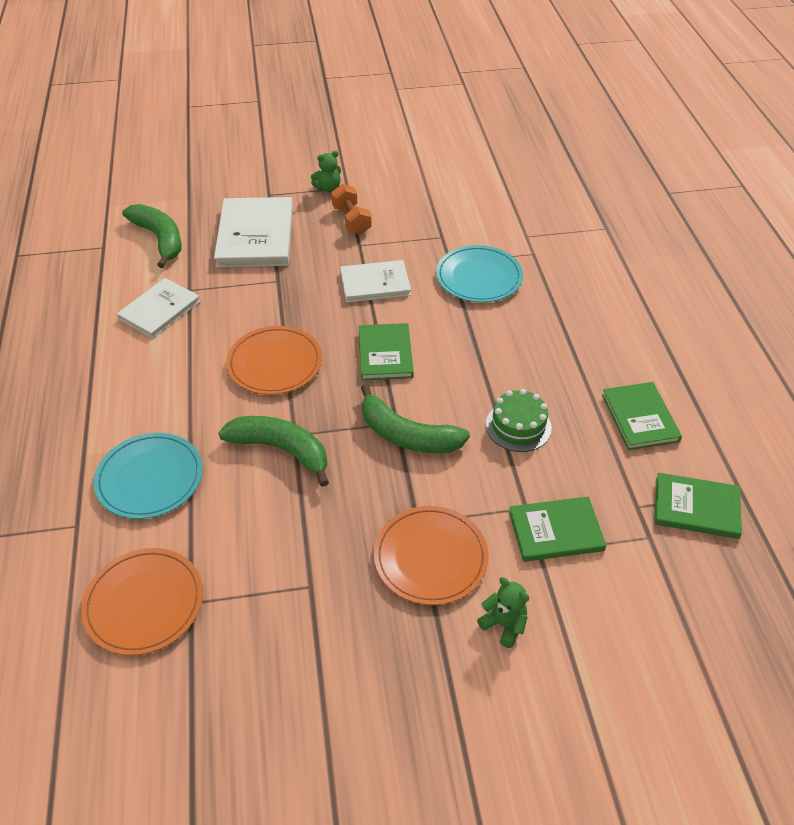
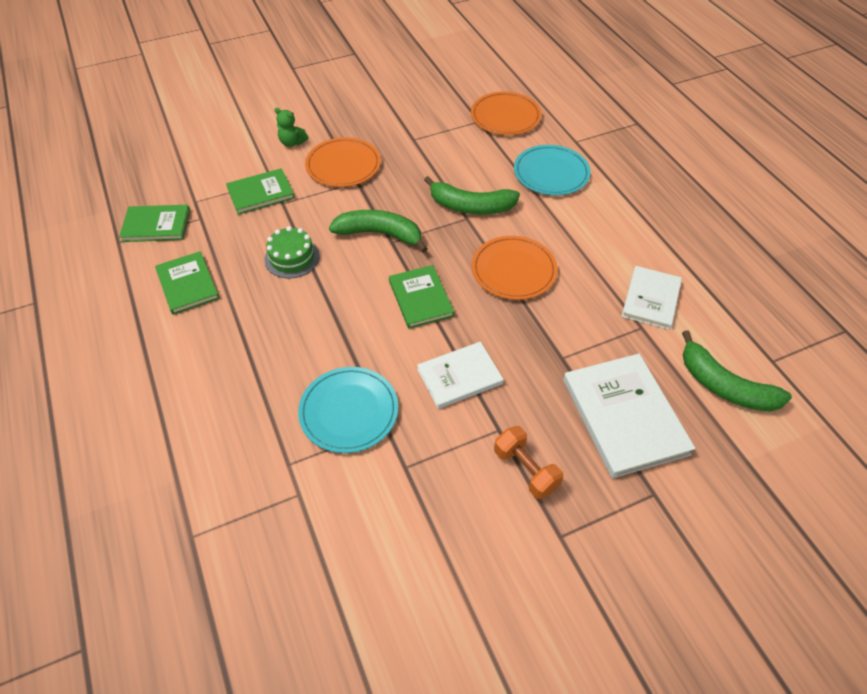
camera: 165 degrees right, 5 degrees up
green teddy bear [311,151,341,192] -> none

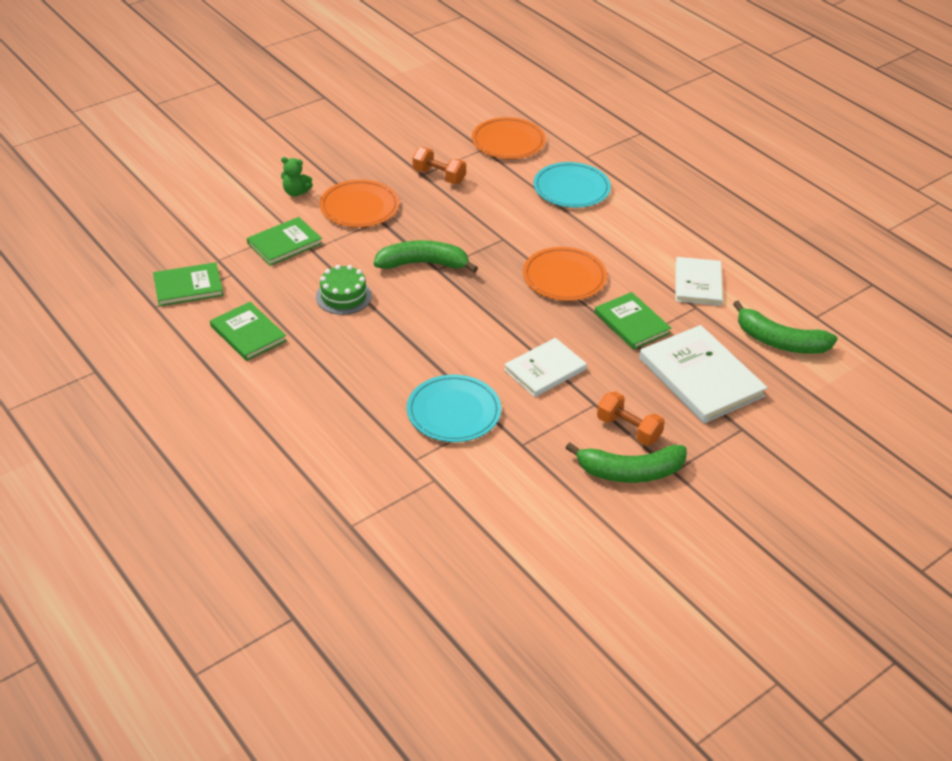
camera: 15 degrees left, 10 degrees down
green book [389,265,454,329] -> green book moved to [594,292,671,350]
green banana [424,176,520,214] -> green banana moved to [566,442,687,483]
none -> orange dumbbell [412,147,466,184]

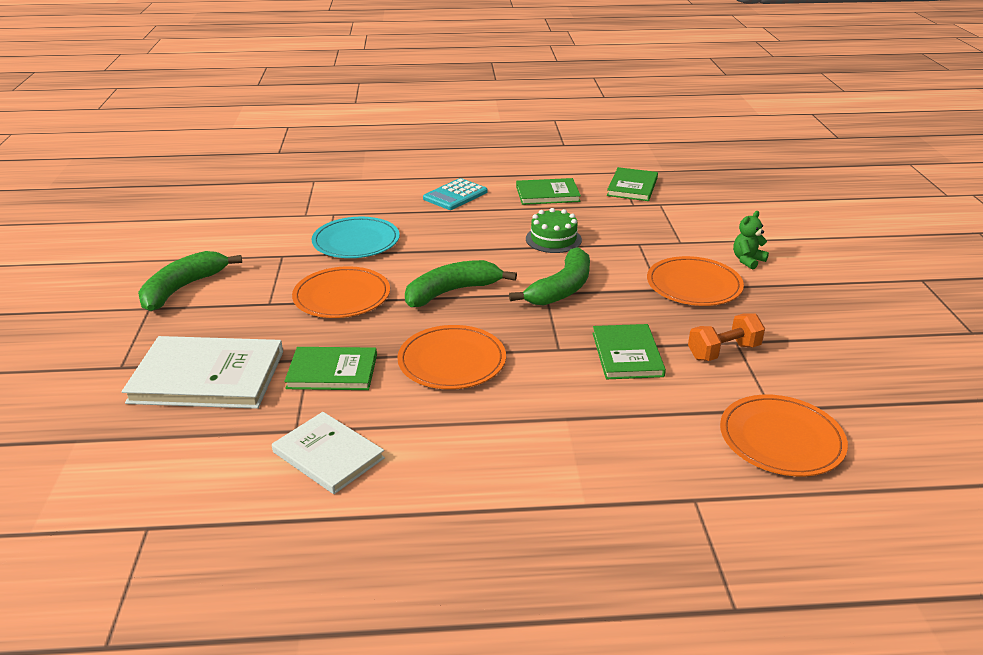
camera: 125 degrees right, 10 degrees down
green book [247,217,322,266] -> green book moved to [593,324,666,380]
white book [504,338,587,397] -> orange plate [292,266,390,318]
turquoise plate [534,162,611,208] -> none
orange dumbbell [597,391,665,446] -> none
green banana [733,300,838,354] -> green banana moved to [405,260,517,307]
none -> turquoise calculator [423,178,487,210]

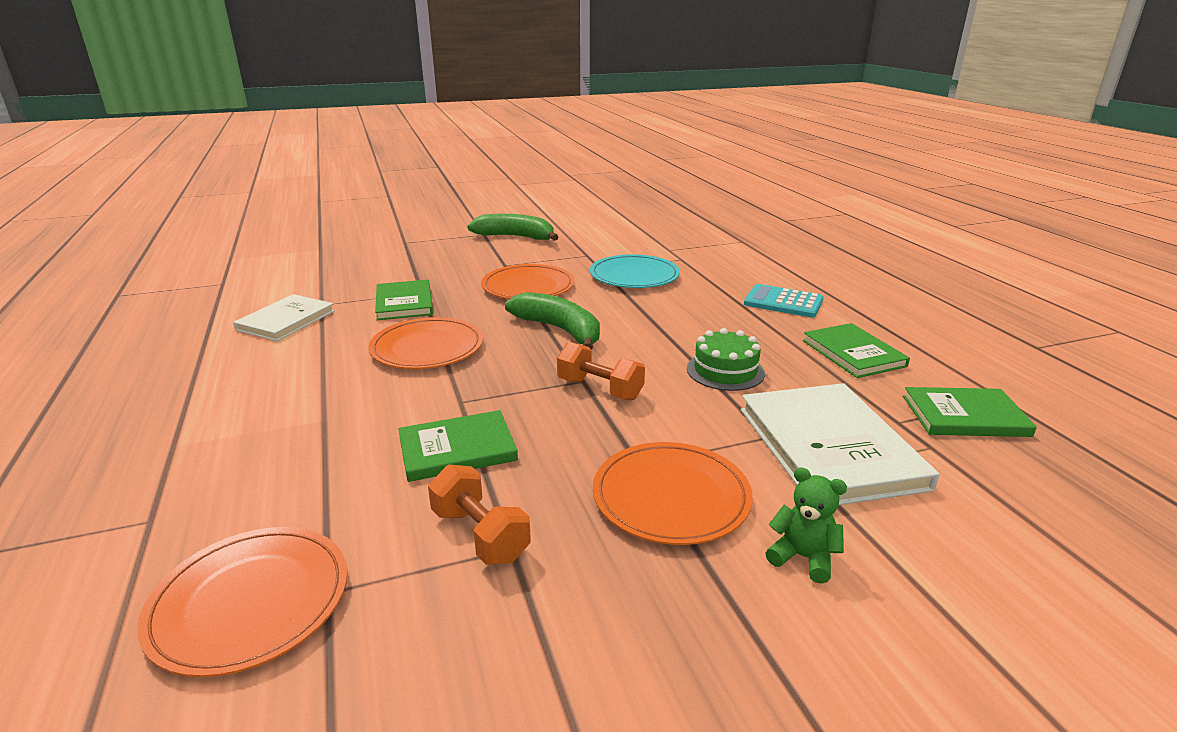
camera: 75 degrees right, 5 degrees down
white book [122,336,283,409] -> white book moved to [741,383,940,505]
green banana [509,247,590,306] -> orange dumbbell [557,342,645,401]

